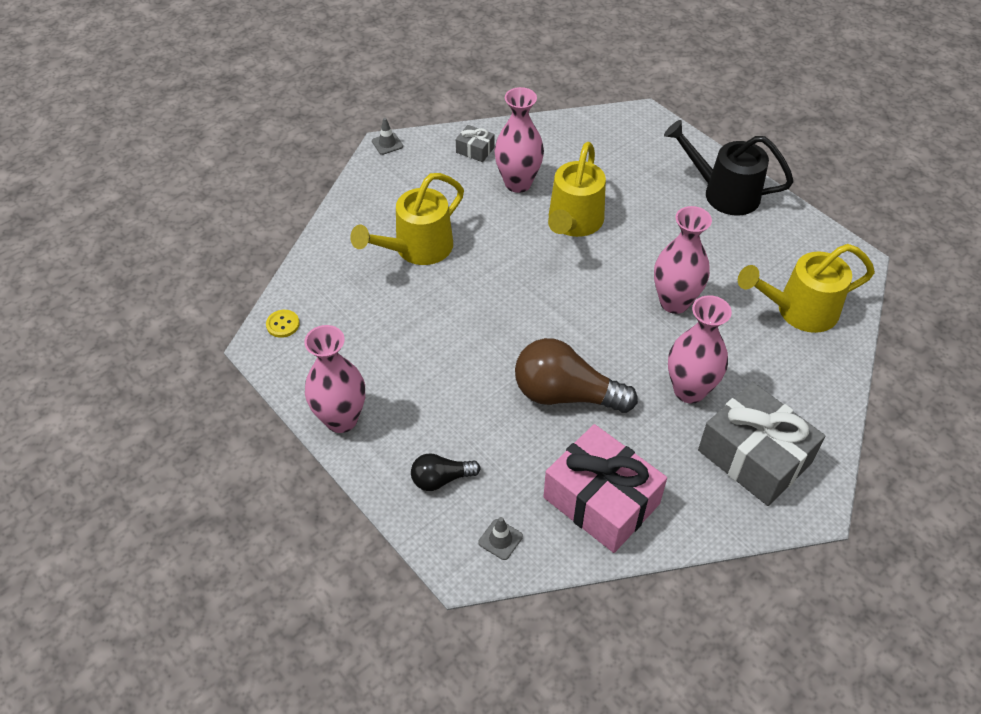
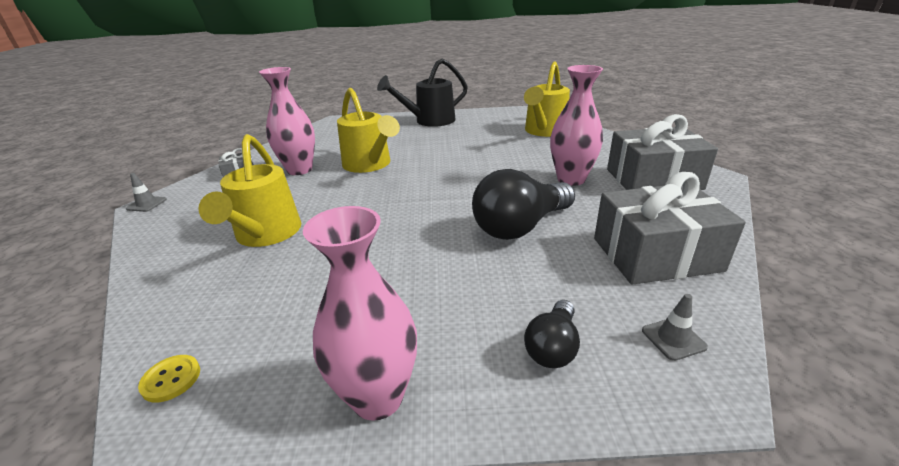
camera: 50 degrees left, 20 degrees down
brown light bulb [515,338,638,413] -> black light bulb [472,169,575,240]
pink gift [543,424,667,553] -> grey gift [594,172,746,285]
pink vase [654,206,712,314] -> none

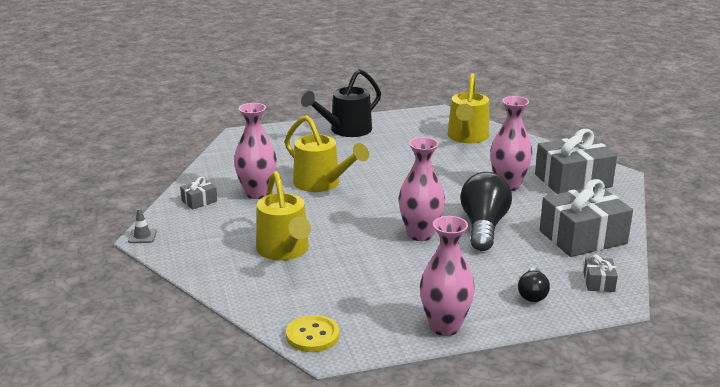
camera: 15 degrees left, 5 degrees down
yellow button [138,355,200,402] -> yellow button [286,315,339,352], size x1.60
black light bulb [472,169,575,240] -> black light bulb turned 150 degrees clockwise [460,172,512,251]
grey traffic cone [642,294,708,361] -> grey gift [583,254,618,292]
none -> pink vase [399,137,445,241]

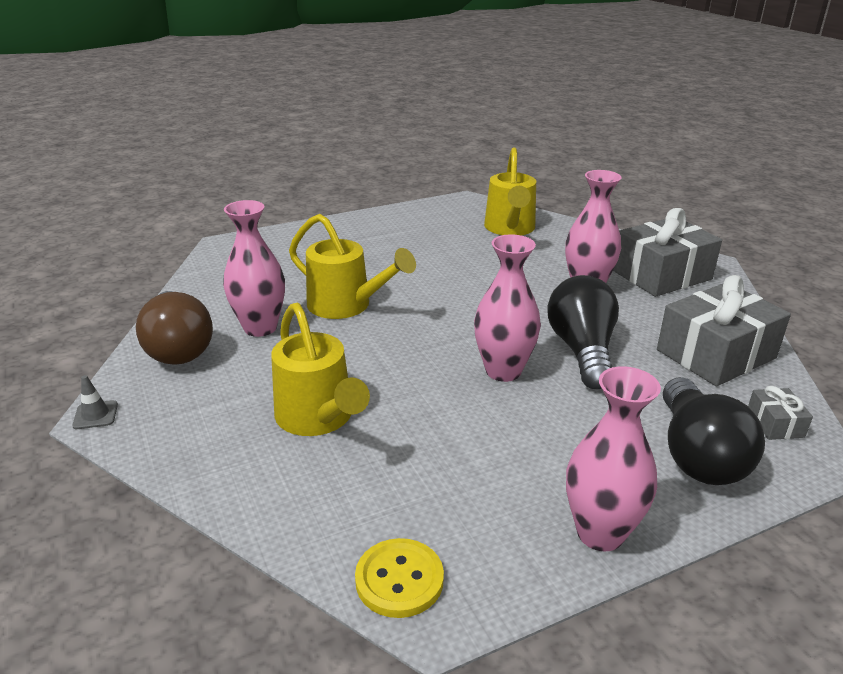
camera: 10 degrees left, 5 degrees up
grey gift [180,177,217,209] -> brown light bulb [136,291,213,365]
black watering can [301,69,381,137] -> none
black light bulb [518,267,550,302] -> black light bulb [663,377,765,485], size x1.87

